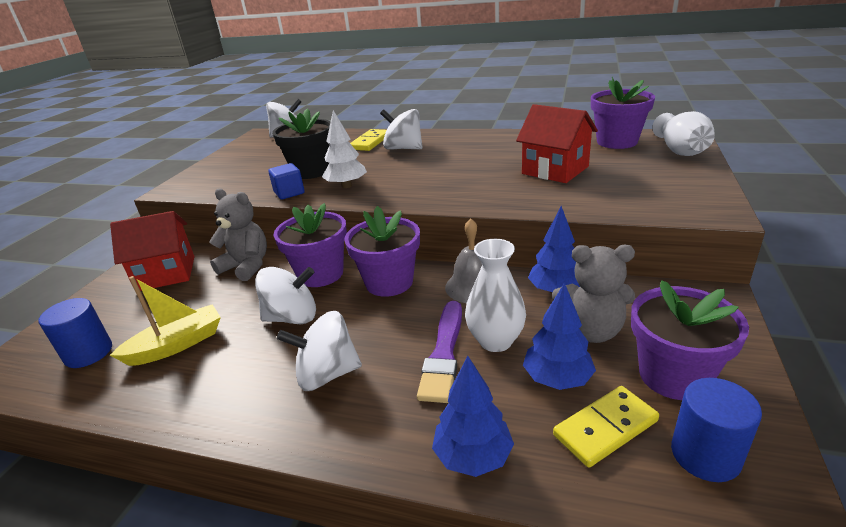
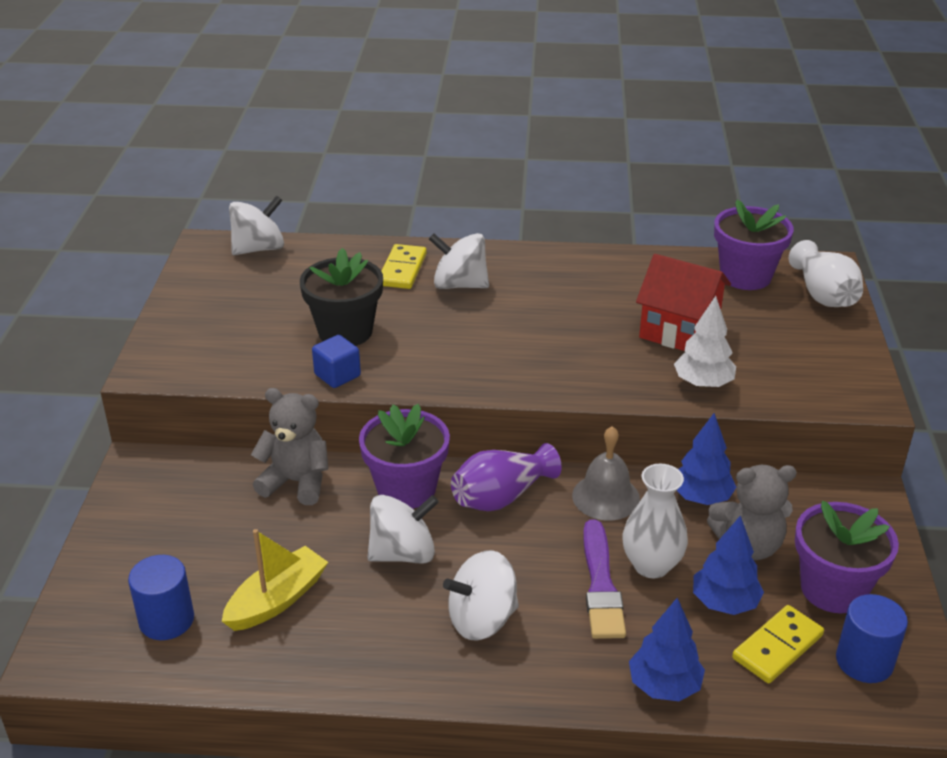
camera: 15 degrees left, 5 degrees up
red house [110,211,194,291] -> none
white tree [322,110,367,188] -> white tree moved to [674,296,736,388]
purple flower pot [344,206,420,297] -> purple vase [451,443,562,511]

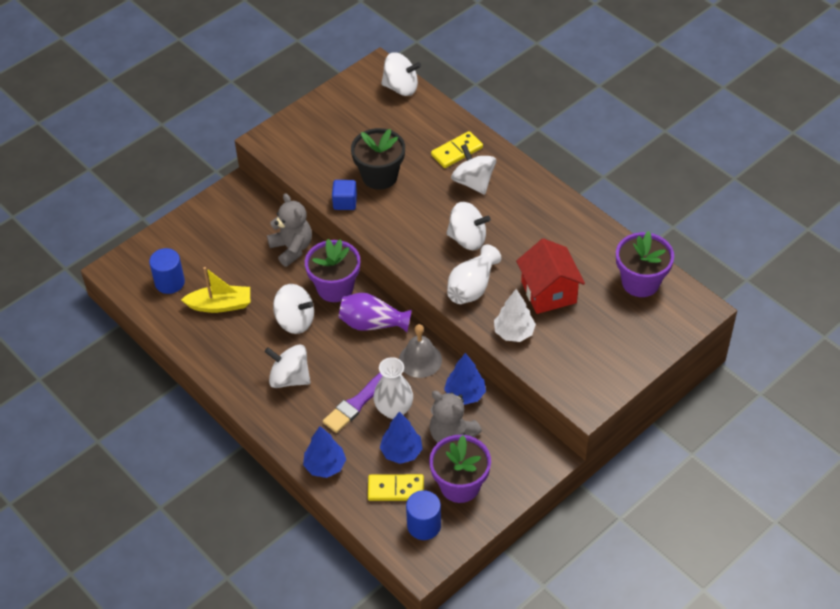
camera: 45 degrees right, 15 degrees up
white vase [789,240,863,307] -> white vase moved to [447,245,501,304]
none -> white spinning top [446,202,491,250]

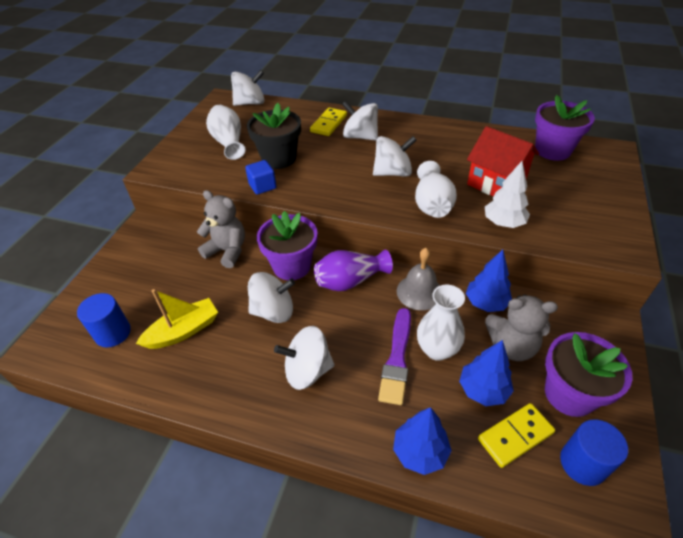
camera: 30 degrees left, 5 degrees down
none -> white vase [206,105,245,160]

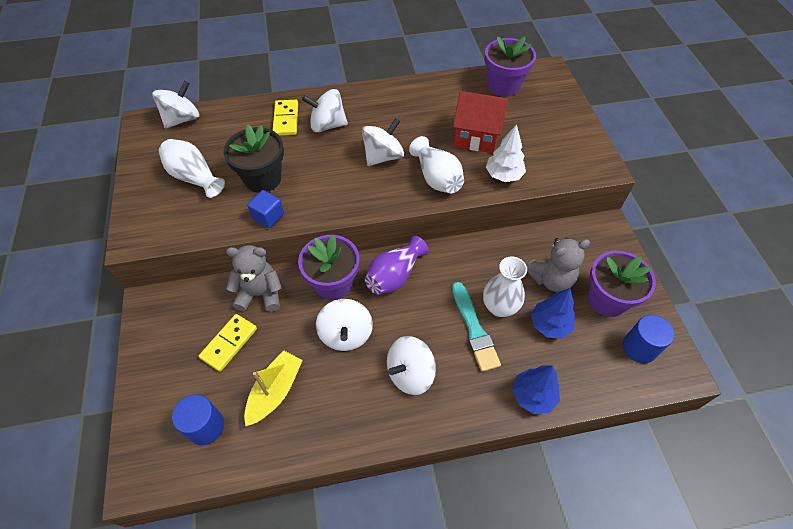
camera: 30 degrees left, 10 degrees up
white spinning top [248,272,295,323] -> white spinning top turned 120 degrees clockwise [316,299,373,351]
purple brush [378,308,411,405] -> turquoise brush [452,282,501,372]
grey bell [397,248,440,310] -> none
blue tree [466,250,512,312] -> none
yellow domino [478,403,555,468] -> yellow domino moved to [199,314,257,372]

